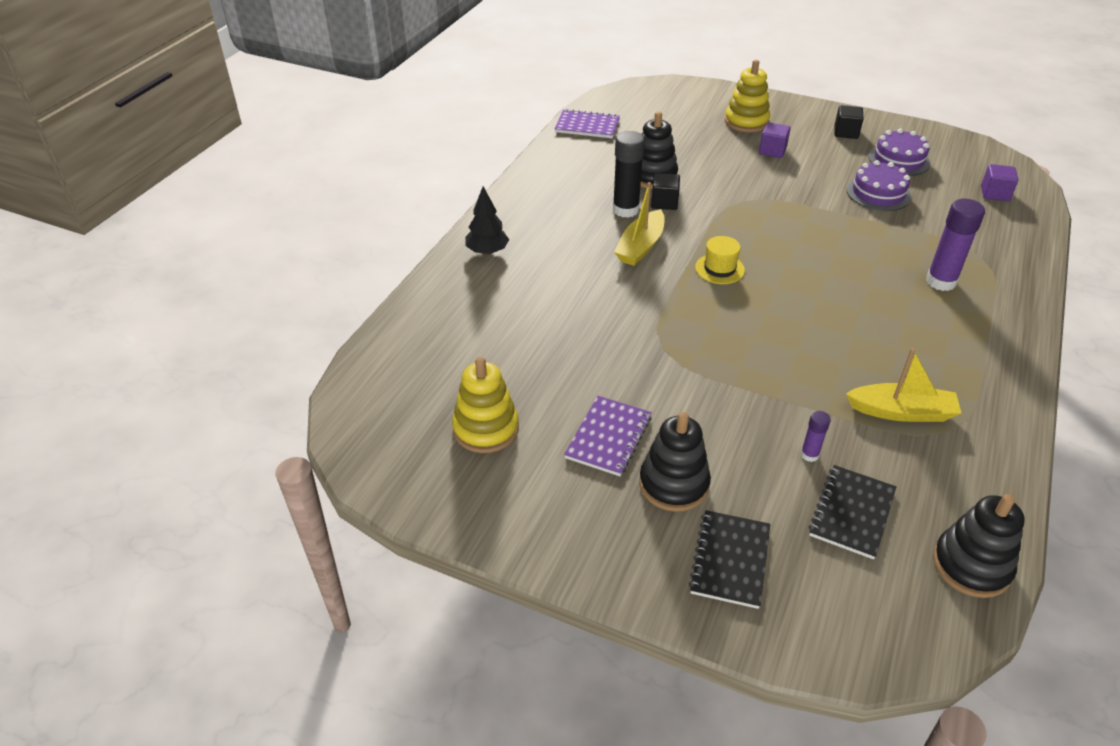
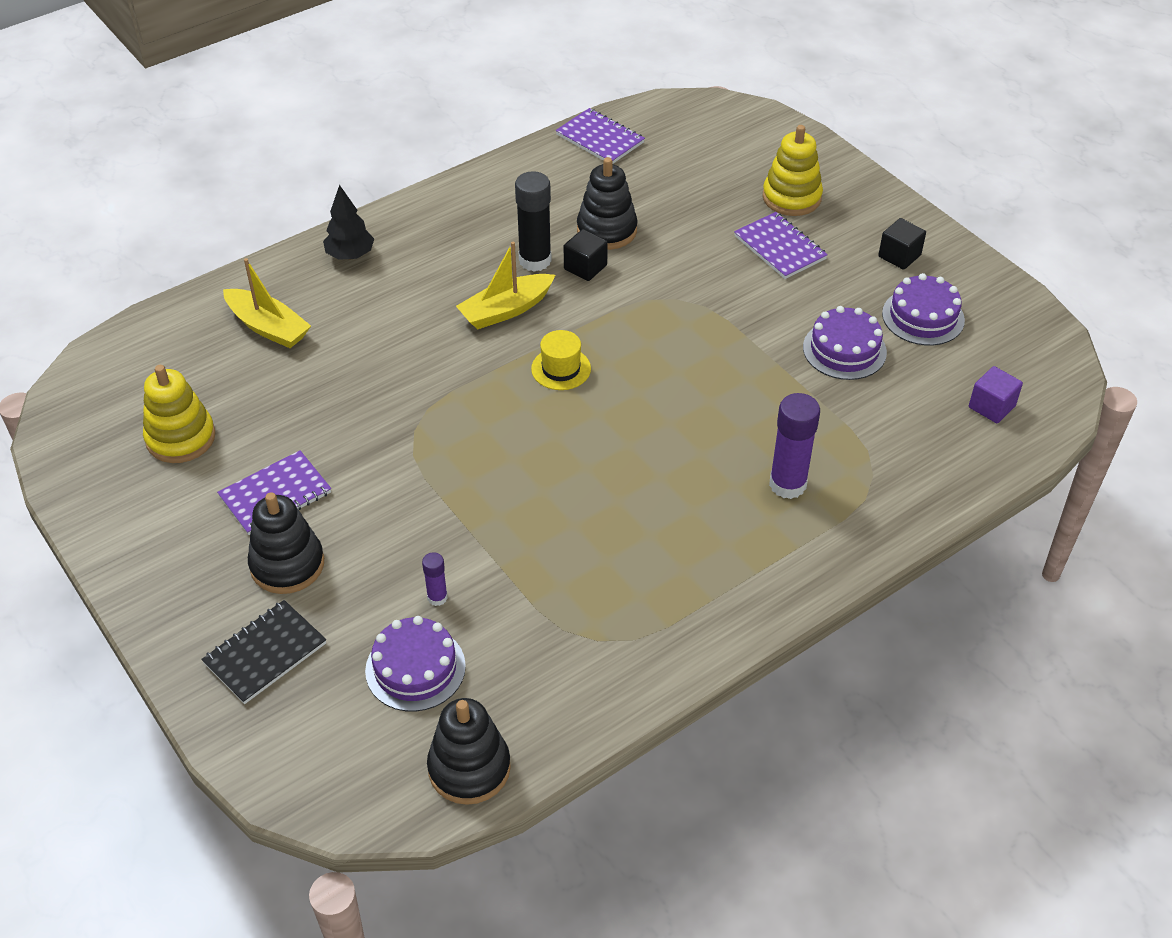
camera: 30 degrees right, 5 degrees up
purple cube [759,122,791,158] -> purple notebook [734,212,828,279]
black notebook [809,465,896,560] -> purple cake [365,616,466,712]
yellow boat [846,348,961,422] -> yellow boat moved to [223,258,311,348]

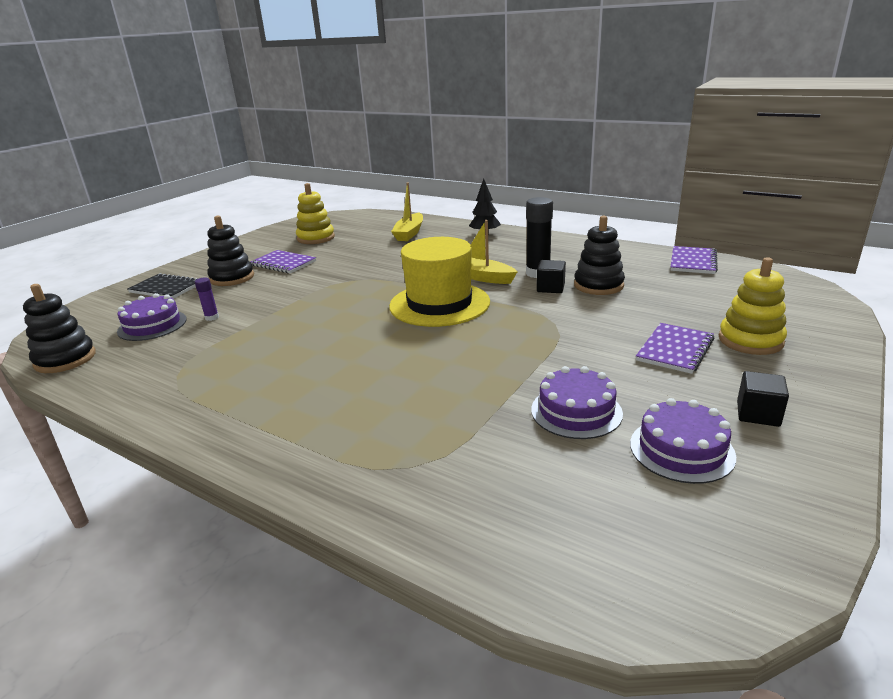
camera: 70 degrees right, 20 degrees down
yellow hat [531,330,591,390] -> yellow hat [389,237,490,327], size x2.22
purple glue stick [769,393,820,499] -> none
purple cube [969,366,1023,423] -> none

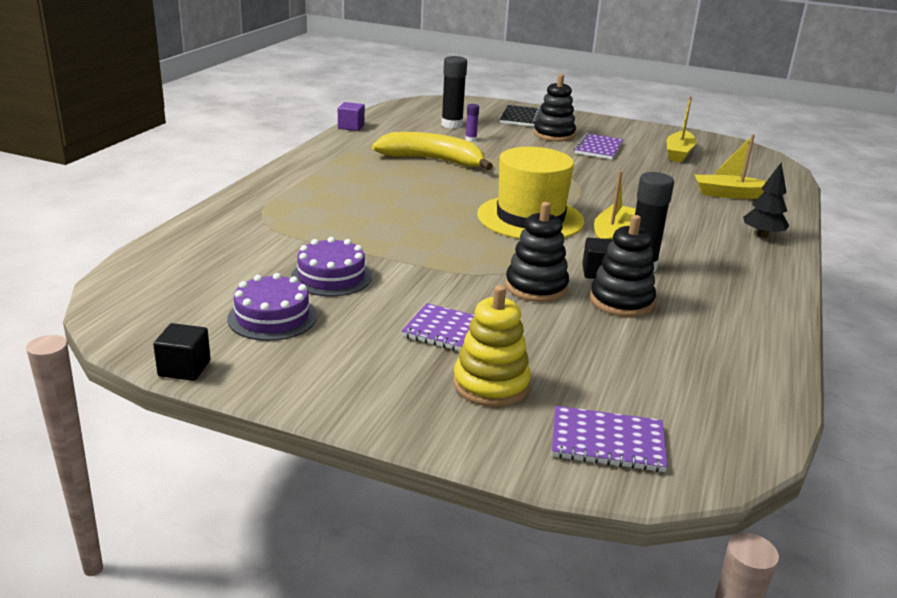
camera: 75 degrees right, 0 degrees up
black stacking toy [23,284,96,373] -> black stacking toy moved to [505,202,569,302]
purple cake [117,293,187,341] -> black glue stick [441,56,467,129]
yellow stacking toy [296,183,335,244] -> yellow boat [667,96,696,162]
purple notebook [671,246,718,274] -> purple notebook moved to [552,406,668,472]
black cube [737,371,789,427] -> black cube moved to [153,323,211,381]
none -> purple cube [338,102,365,131]
none -> yellow banana [372,132,493,170]

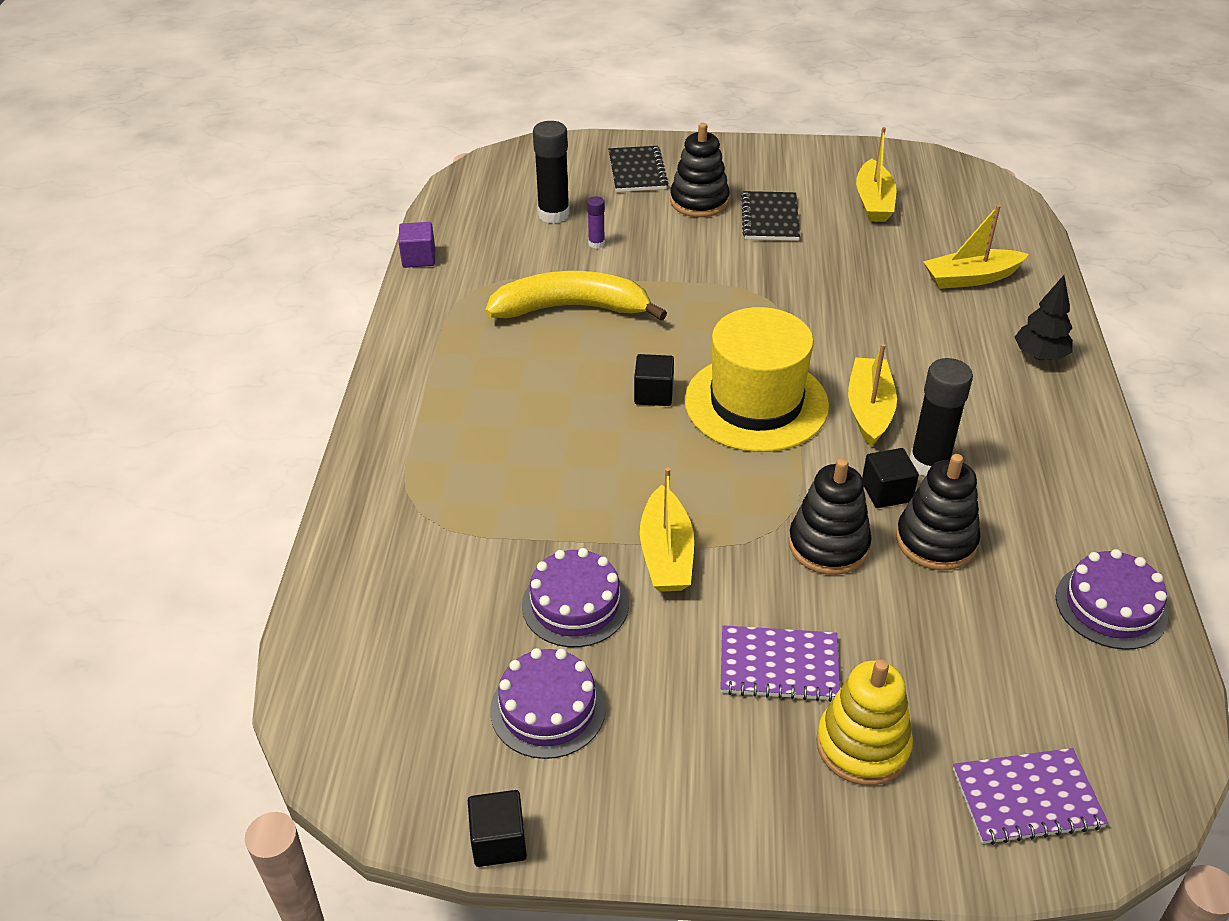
camera: 15 degrees left, 15 degrees up
purple notebook [574,133,624,159] -> black notebook [741,191,800,241]
none -> black cube [634,354,674,406]
none -> yellow boat [640,467,694,592]
none -> purple cake [1056,549,1168,650]

